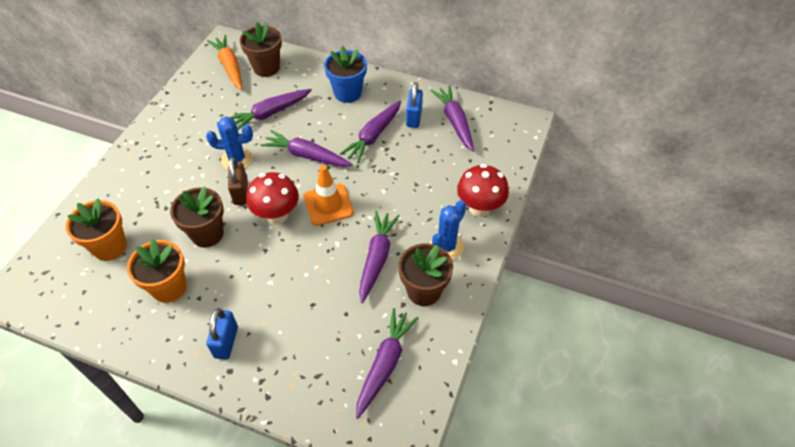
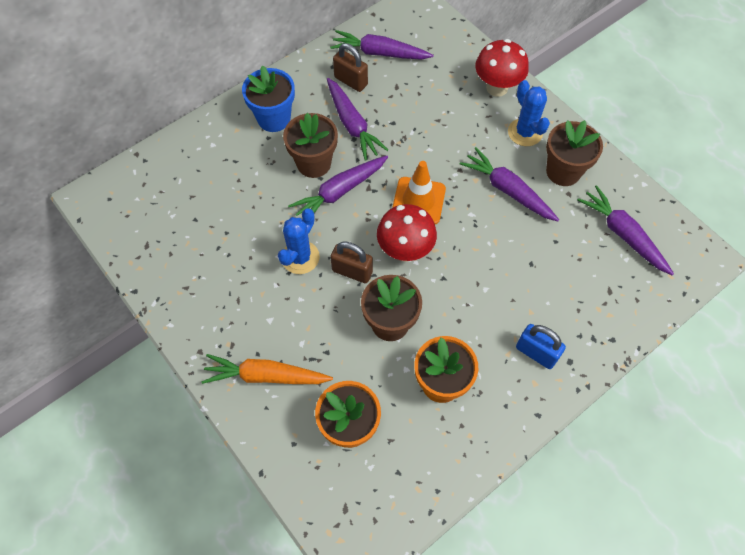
camera: 60 degrees left, 10 degrees up
orange carrot [207,35,242,90] -> orange carrot moved to [202,354,333,384]
purple carrot [230,89,312,130] -> none
brown flower pot [240,22,282,77] -> brown flower pot moved to [283,113,338,178]
blue padlock [406,82,423,128] -> brown padlock [333,43,368,92]

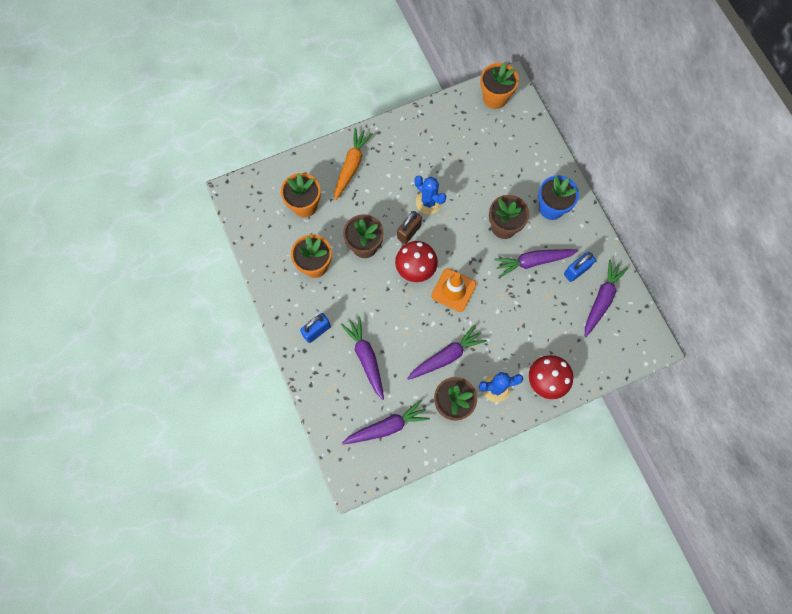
camera: 105 degrees right, 10 degrees up
purple carrot [288,156,388,216] -> purple carrot moved to [341,316,384,400]
brown padlock [333,43,368,92] -> blue padlock [564,252,596,282]
none -> orange flower pot [480,62,519,109]

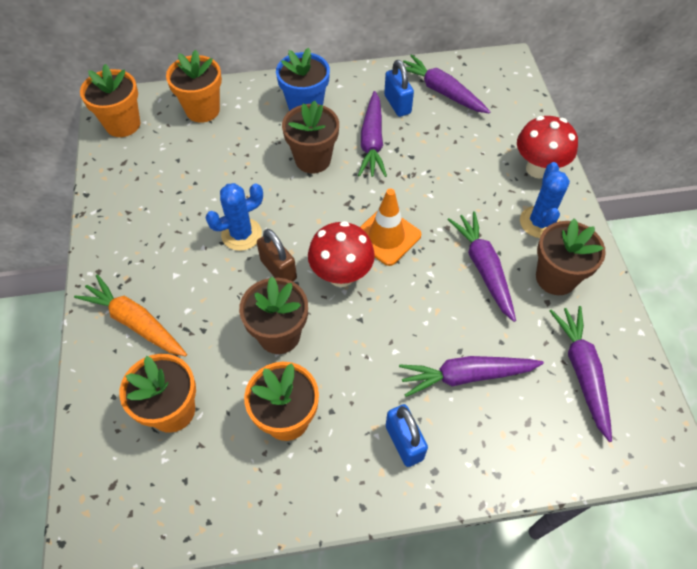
camera: 75 degrees left, 15 degrees down
none -> orange flower pot [166,50,222,123]

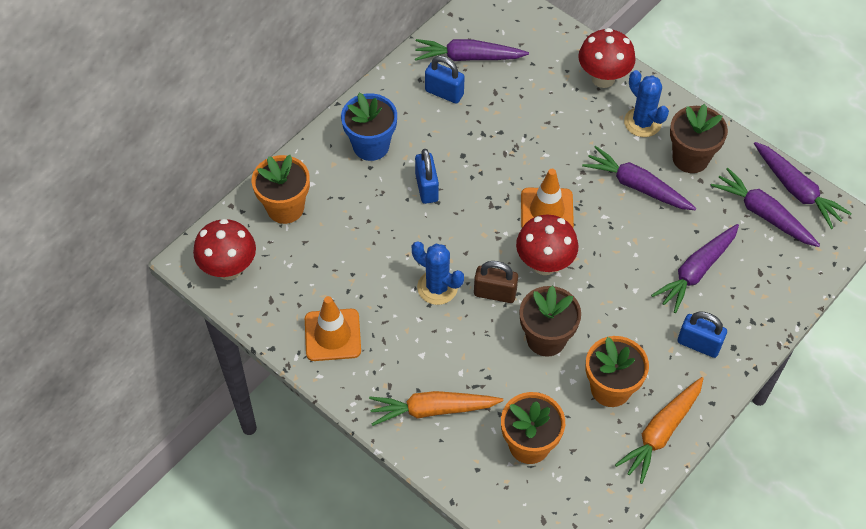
camera: 40 degrees left, 0 degrees up
orange flower pot [80,64,140,137] -> red mushroom [193,219,256,280]
blue cactus [206,183,263,251] -> blue cactus turned 75 degrees counterclockwise [412,241,464,305]
brown flower pot [282,101,339,173] -> blue padlock [415,149,439,204]
purple carrot [358,91,387,177] -> purple carrot moved to [754,142,852,229]
none -> orange traffic cone [305,296,361,361]
none -> orange carrot [615,377,704,484]

